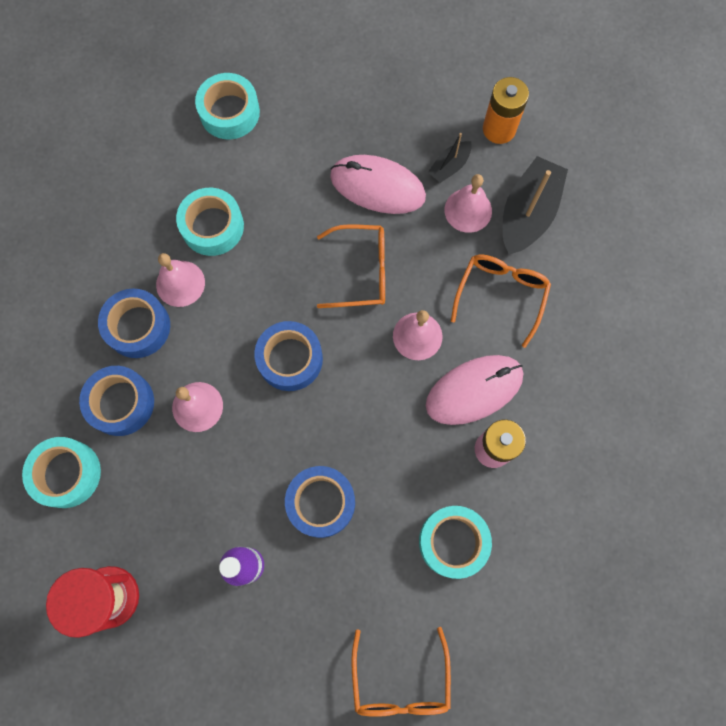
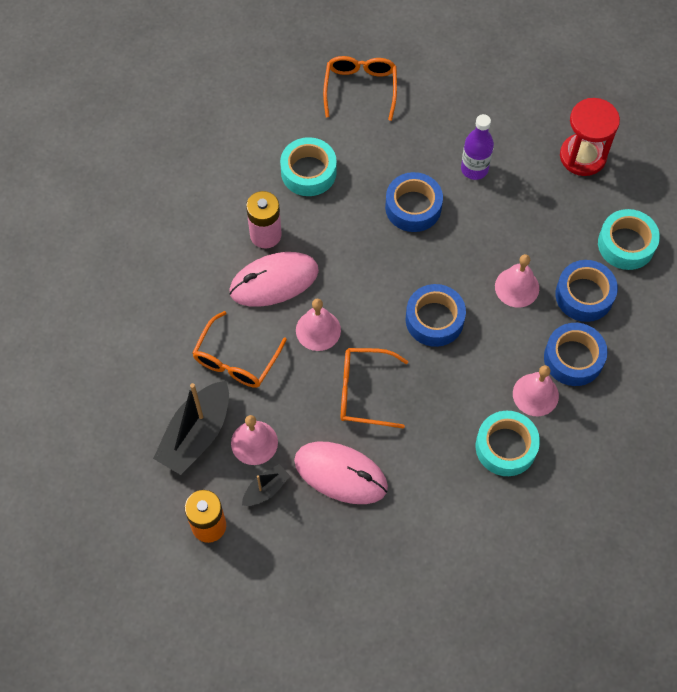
camera: 175 degrees left, 10 degrees down
turquoise tape [195,73,260,139] -> none

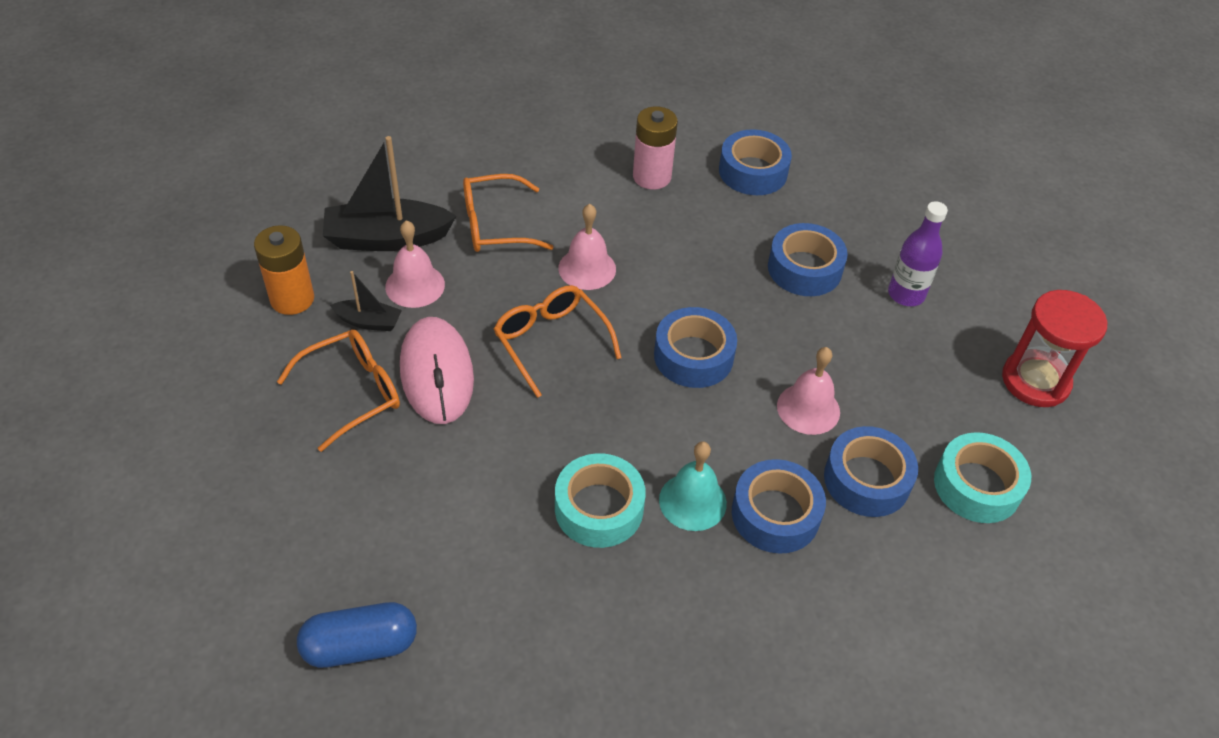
camera: 50 degrees right, 15 degrees down
pink mouse [229,252,319,307] -> none
turquoise tape [280,137,337,196] -> blue tape [719,129,792,195]
orange glasses [323,56,397,121] -> orange glasses moved to [277,329,400,452]
pink bell [513,365,559,416] -> turquoise bell [659,442,727,531]
none -> blue capsule [297,602,417,668]

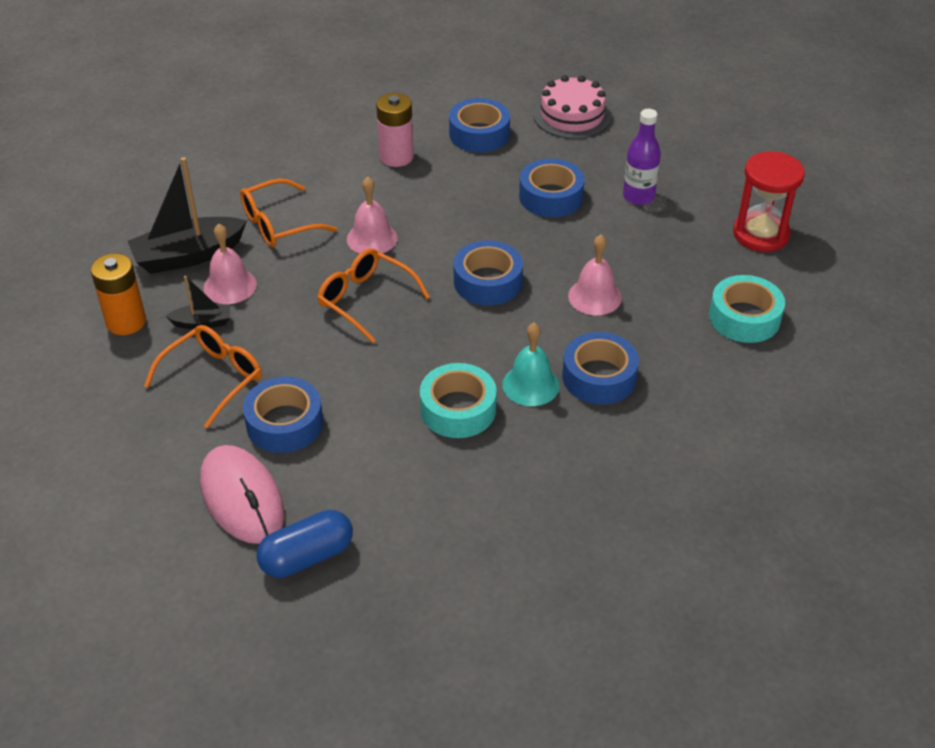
camera: 15 degrees left, 5 degrees down
pink mouse [400,317,474,424] -> pink mouse moved to [200,445,284,544]
blue tape [824,426,918,517] -> blue tape moved to [243,376,323,453]
none -> pink cake [533,75,612,139]

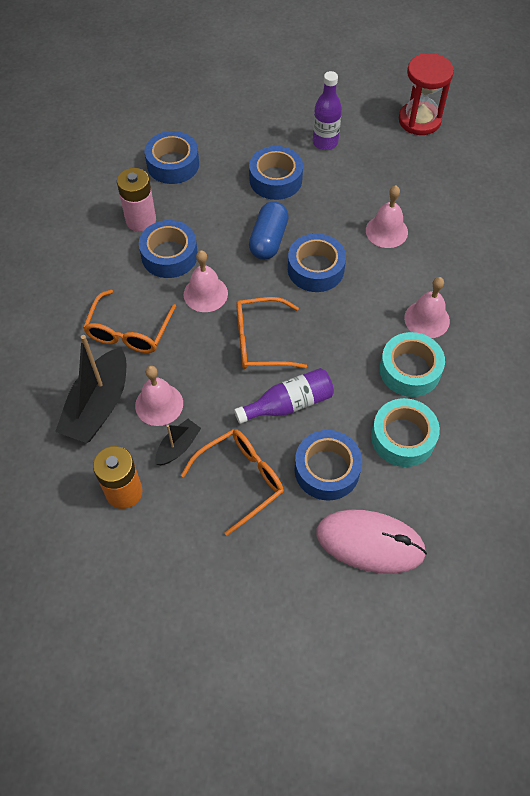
camera: 45 degrees left, 15 degrees up
orange glasses [144,325,262,429] -> orange glasses turned 60 degrees clockwise [181,429,284,536]
blue capsule [256,510,353,578] -> blue capsule moved to [249,201,289,260]
turquoise bell [502,323,560,406] -> pink bell [404,277,450,338]
pink cake [533,75,612,139] -> none
blue tape [562,332,639,404] -> blue tape moved to [139,220,197,278]
turquoise tape [709,275,785,343] -> turquoise tape moved to [371,398,440,467]
none -> purple bottle [234,368,334,424]

